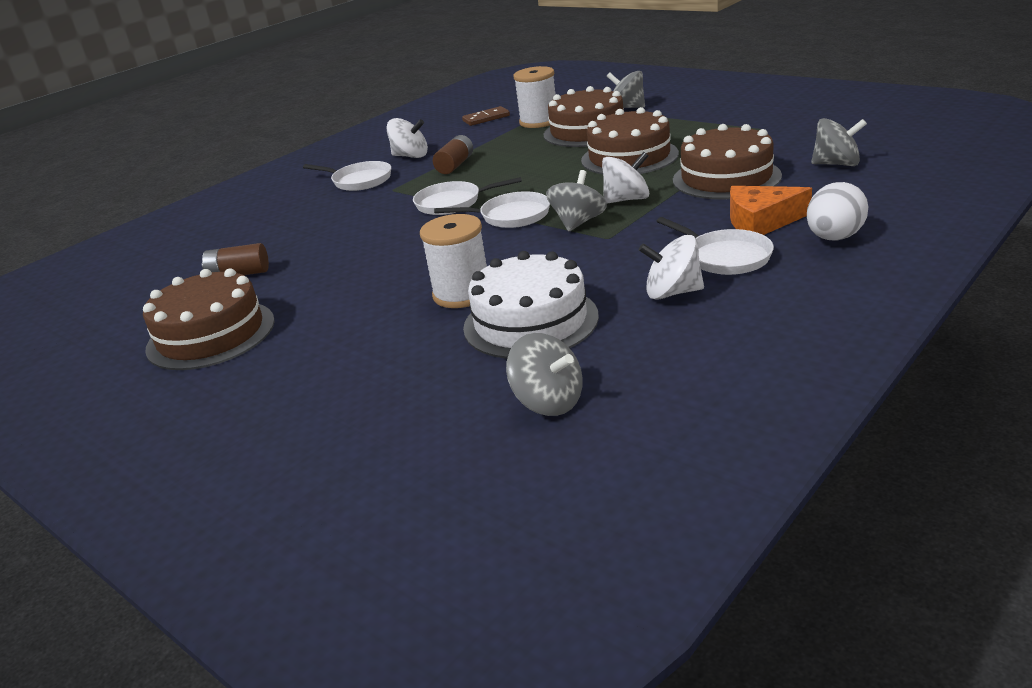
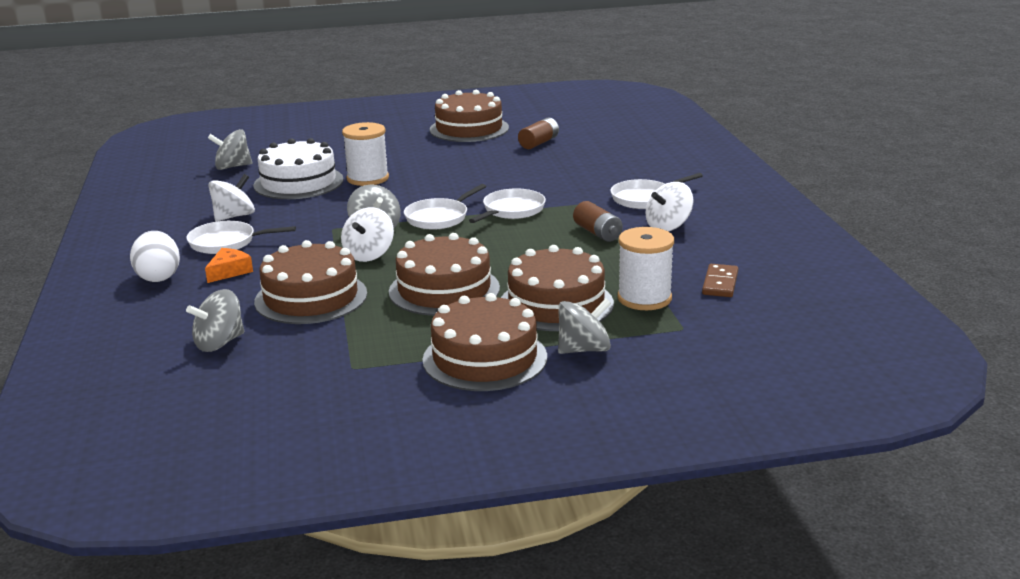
camera: 125 degrees right, 5 degrees down
orange cheese [730,186,812,235] -> orange cheese [205,248,253,283], size x0.66
none -> brown cake [422,293,547,391]

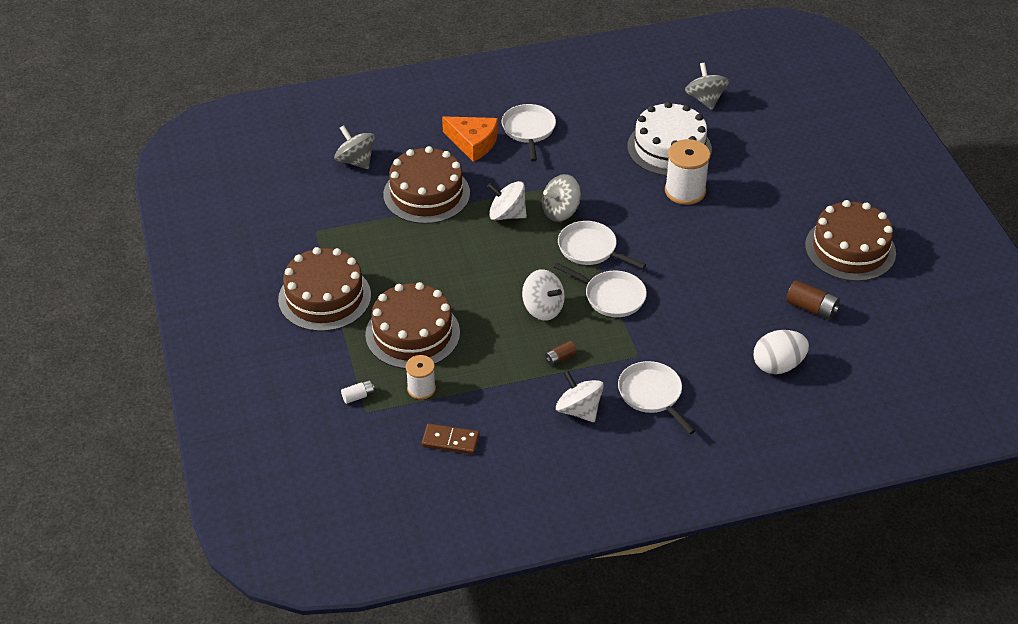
camera: 85 degrees right, 20 degrees up
white egg [130,231,180,282] -> white egg moved to [754,330,809,374]
orange cheese [205,248,253,283] -> orange cheese [442,116,498,162], size x1.51
white spinning top [208,174,255,221] -> white spinning top moved to [522,269,565,321]
brown cake [389,233,500,316] -> none
grey spinning top [558,298,611,354] -> none
brown battery [573,201,623,242] -> brown battery [545,341,577,366], size x0.60
white spool [618,227,674,310] -> white spool [406,355,436,399], size x0.61
none -> white battery [341,380,375,404]

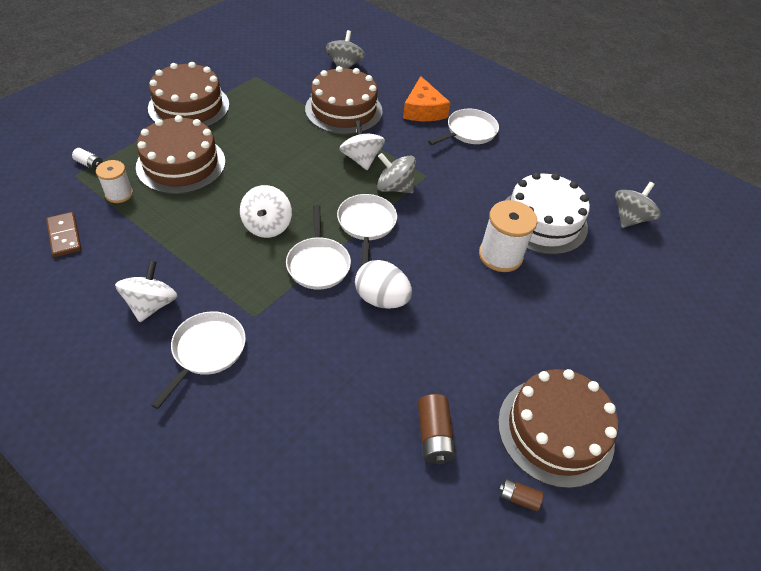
camera: 50 degrees right, 5 degrees up
brown battery [545,341,577,366] -> brown battery moved to [499,478,543,511]
white egg [754,330,809,374] -> white egg moved to [355,260,412,309]

